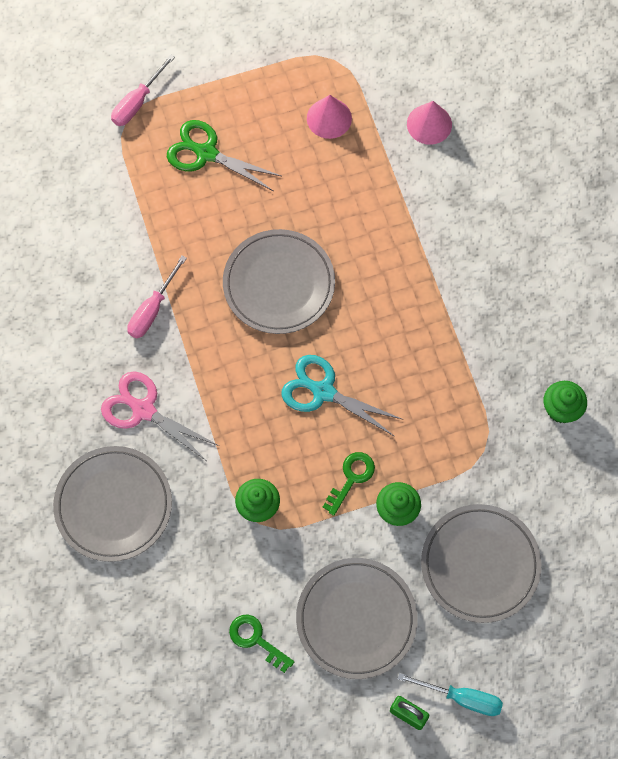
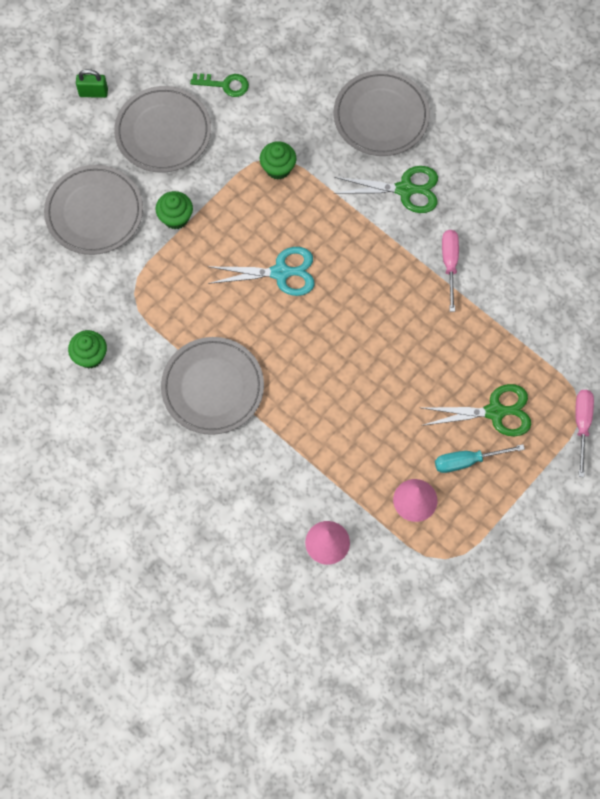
camera: 150 degrees right, 0 degrees up
pink scissors [101,371,219,461] -> green scissors [333,166,438,213]
grey plate [223,229,335,334] -> grey plate moved to [161,337,264,435]
green key [322,452,375,516] -> none
turquoise screwdriver [397,673,503,716] -> turquoise screwdriver moved to [435,444,525,473]

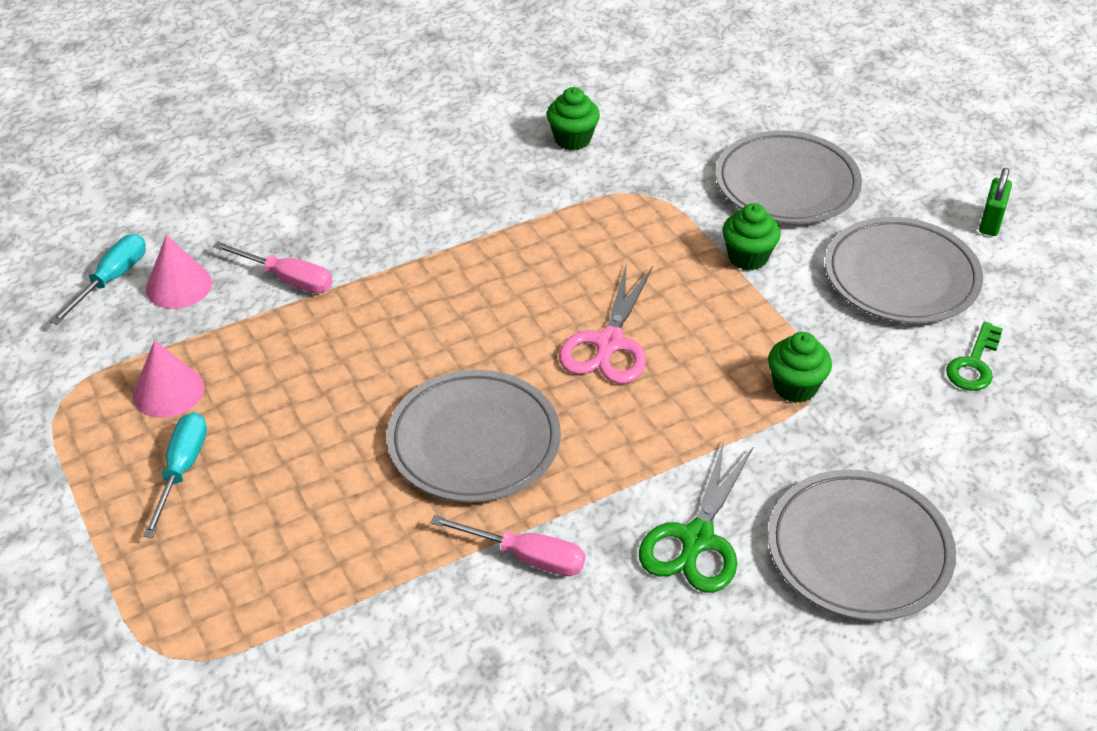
camera: 110 degrees right, 25 degrees down
grey plate [161,337,264,435] -> grey plate moved to [387,370,561,502]
turquoise scissors [208,247,315,296] -> pink scissors [559,262,653,384]
green scissors [421,384,531,436] -> none
pink screwdriver [575,390,594,477] -> pink screwdriver moved to [213,241,332,293]
none -> turquoise screwdriver [50,234,146,325]

